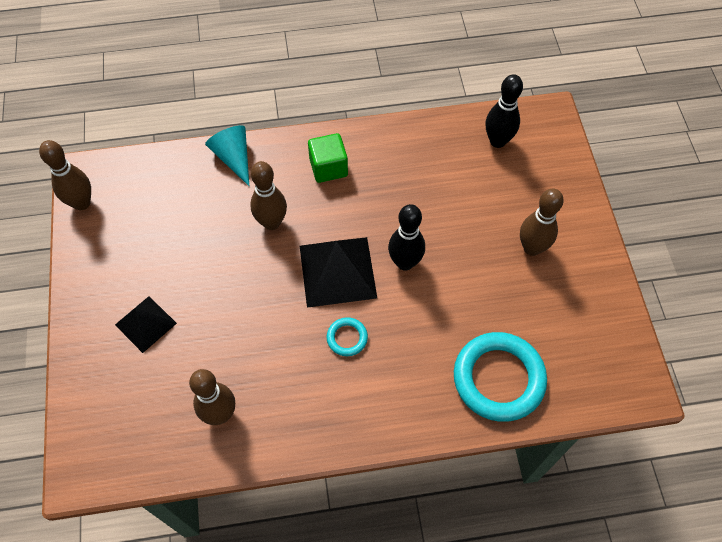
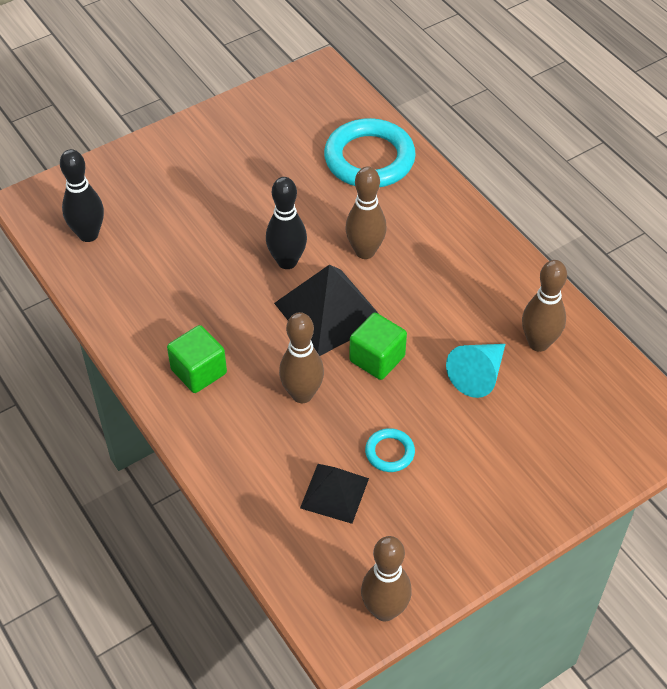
camera: 115 degrees left, 10 degrees down
black pyramid [115,296,177,353] -> black pyramid moved to [300,464,369,524]
turquoise cone [205,125,249,186] -> turquoise cone moved to [446,344,505,398]
turquoise ring [327,317,368,356] -> turquoise ring moved to [365,428,415,472]
brown bowling pin [520,189,564,256] -> brown bowling pin moved to [345,166,387,259]
none -> green cube [349,313,407,380]

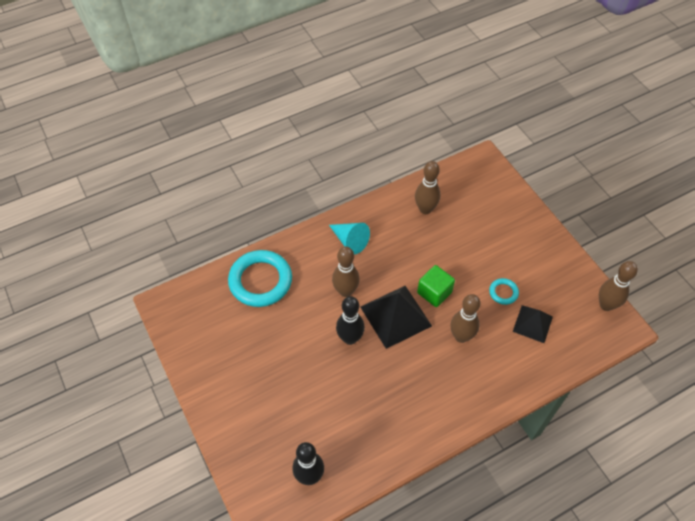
camera: 85 degrees left, 5 degrees up
green cube [167,325,227,393] -> none
turquoise cone [446,344,505,398] -> turquoise cone moved to [329,223,370,254]

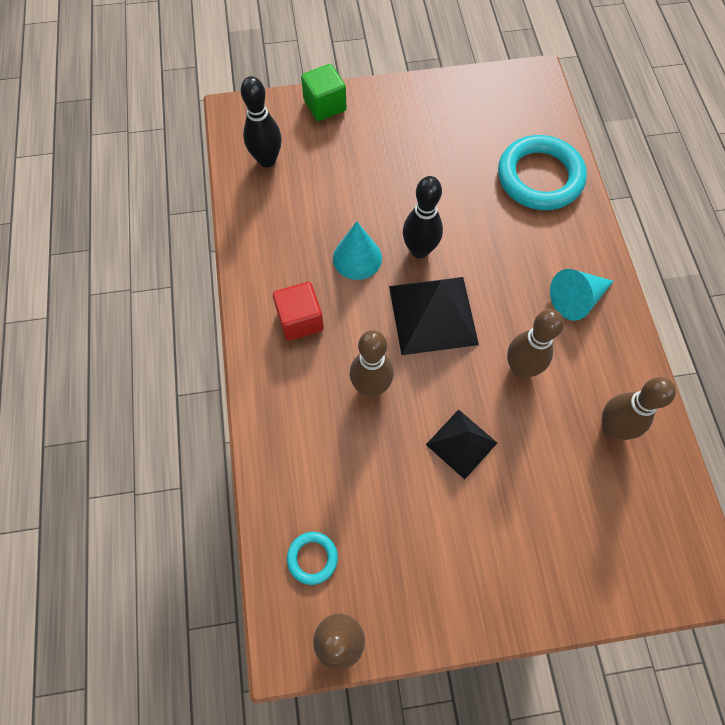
camera: 110 degrees right, 10 degrees up
brown bowling pin [332,247,360,297] -> brown bowling pin moved to [507,309,564,378]
green cube [417,265,455,307] -> green cube moved to [301,64,346,121]
turquoise ring [489,278,519,305] -> turquoise ring moved to [287,532,338,585]
black pyramid [513,305,553,343] -> black pyramid moved to [426,410,497,480]
none -> red cube [273,282,324,341]
none -> turquoise cone [333,221,382,280]

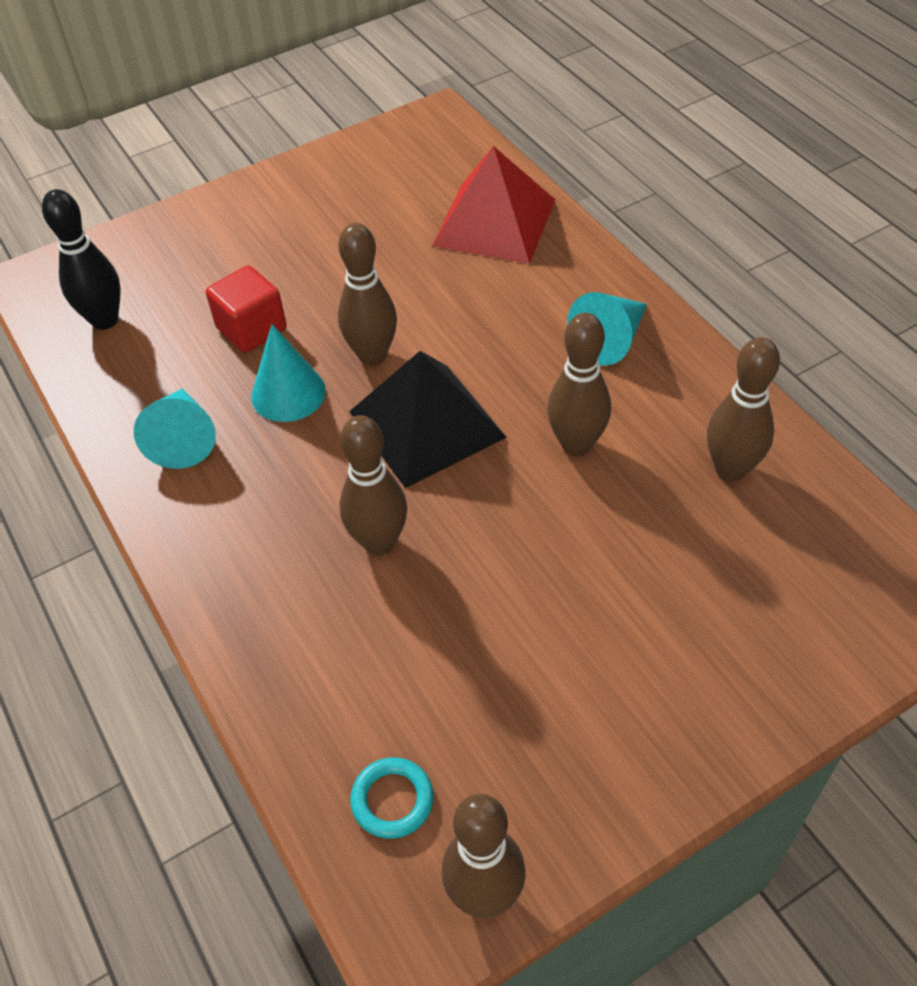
camera: 20 degrees left, 15 degrees down
red cube [273,282,324,341] -> red cube moved to [206,265,287,353]
green cube [301,64,346,121] -> none
black bowling pin [403,176,443,259] -> brown bowling pin [338,223,397,365]
black pyramid [426,410,497,480] -> none
turquoise ring [498,135,587,210] -> red pyramid [432,146,555,264]
none -> turquoise cone [134,389,216,469]

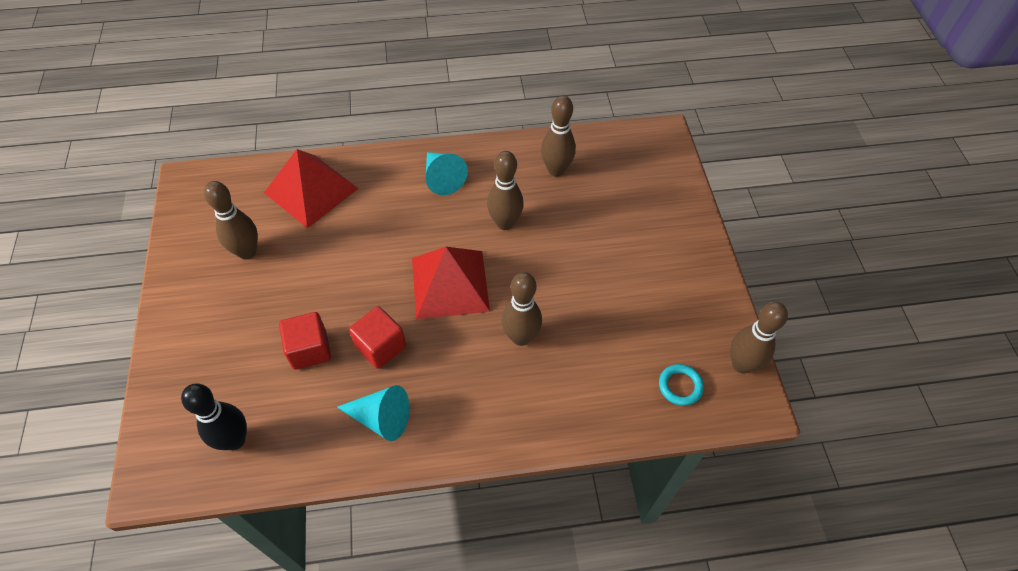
camera: 70 degrees left, 5 degrees up
turquoise cone [251,324,326,422] -> red cube [349,306,406,369]
brown bowling pin [338,223,397,365] -> brown bowling pin moved to [204,181,258,260]
black pyramid [349,351,507,488] -> red pyramid [412,247,490,319]

